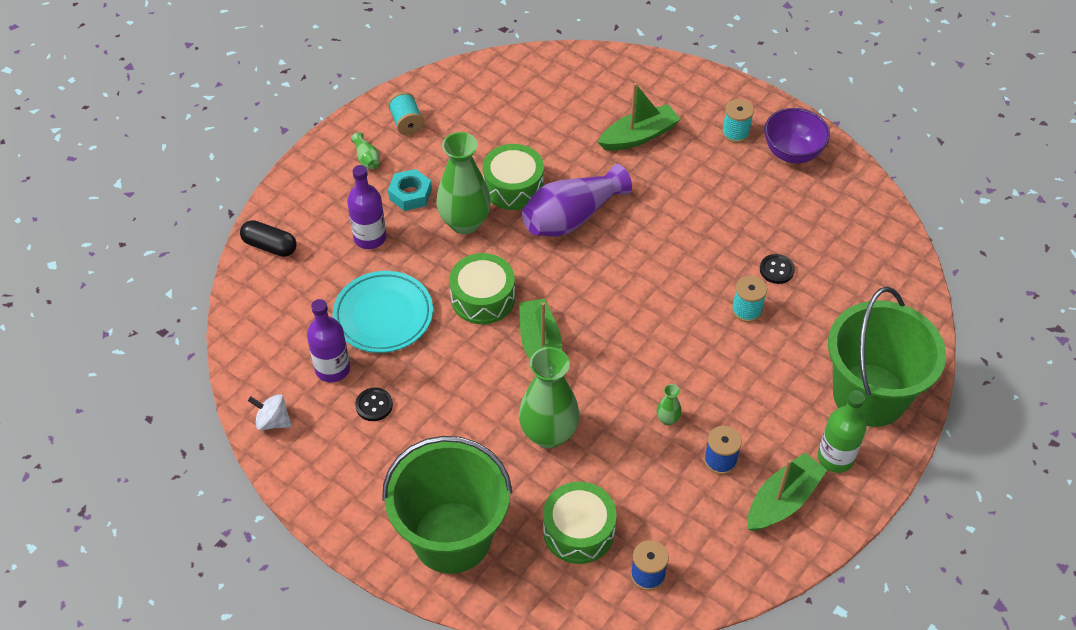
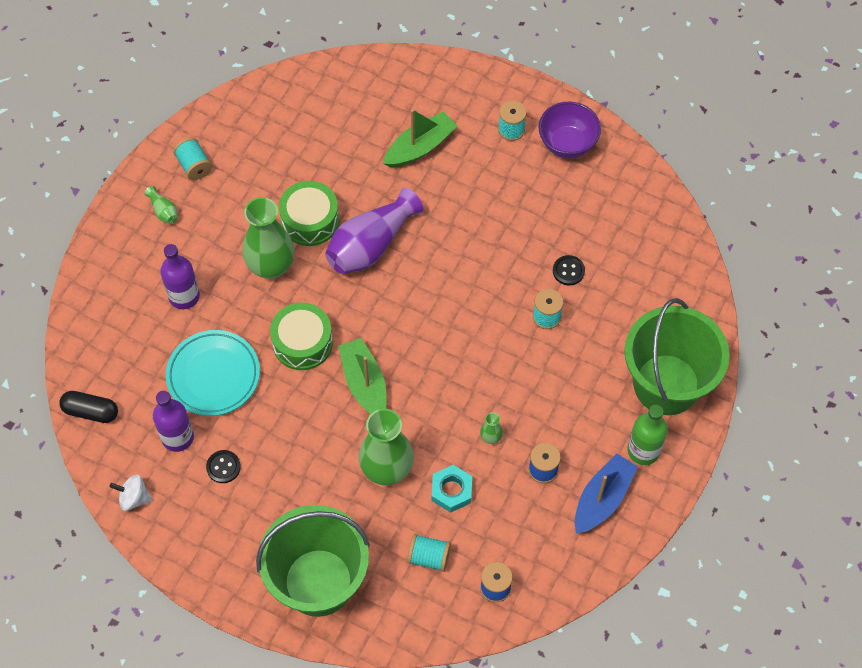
camera: 10 degrees left, 10 degrees up
black capsule [240,220,297,257] -> black capsule moved to [59,391,118,423]
turquoise nut [388,169,432,211] -> turquoise nut moved to [432,465,472,513]
green drum [543,482,617,564] -> turquoise spool [407,534,451,572]
green boat [748,453,827,531] -> blue boat [575,453,638,534]

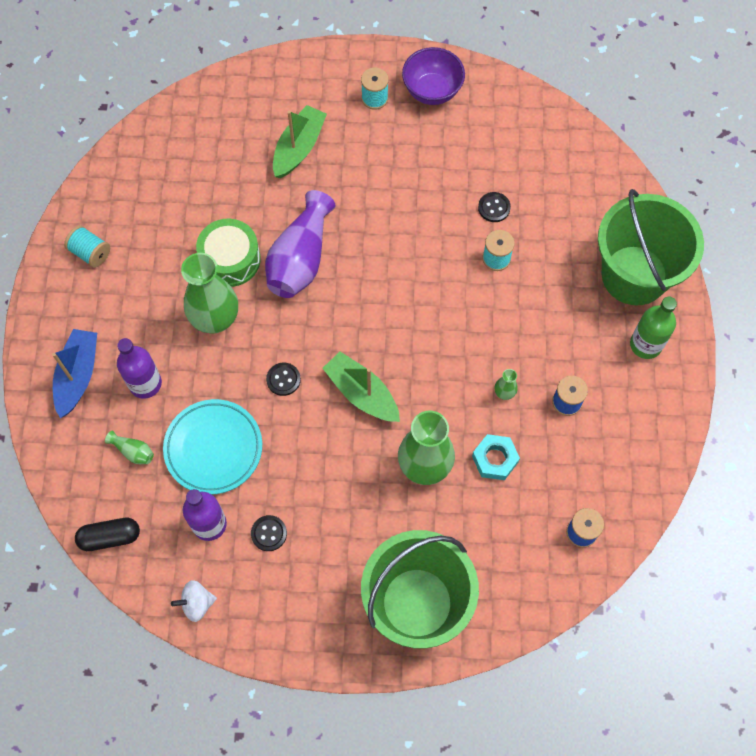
camera: 25 degrees left, 5 degrees up
green vase [144,186,178,224] -> green vase moved to [105,431,154,464]
green drum [270,303,333,370] -> black button [266,362,301,396]
turquoise spool [407,534,451,572] -> none
blue boat [575,453,638,534] -> blue boat moved to [52,329,97,418]

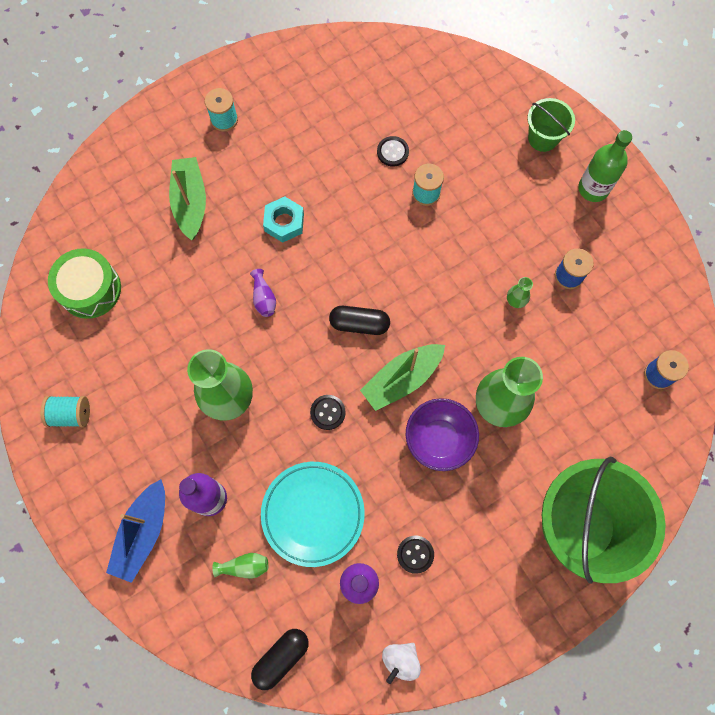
camera: 35 degrees left, 5 degrees up
blue boat [52,329,97,418] -> blue boat turned 135 degrees counterclockwise [106,479,165,583]
green drum [196,219,260,287] -> green drum moved to [48,248,121,319]
purple vase [265,190,335,298] -> purple vase [250,269,276,317], size x0.42
green boat [322,352,400,422] -> green boat turned 45 degrees counterclockwise [360,344,445,411]
purple bowl [402,47,465,105] -> purple bowl moved to [406,398,479,471]
turquoise nut [472,434,520,480] -> turquoise nut moved to [263,197,304,243]
green bucket [598,189,704,305] -> green bucket [527,98,575,152], size x0.48
none -> black capsule [329,306,390,335]

